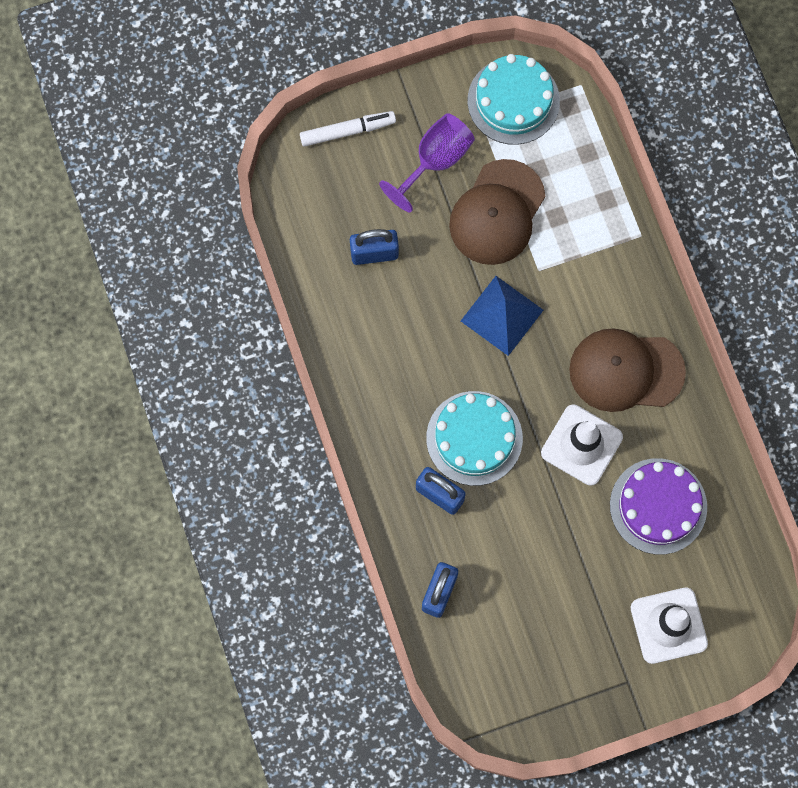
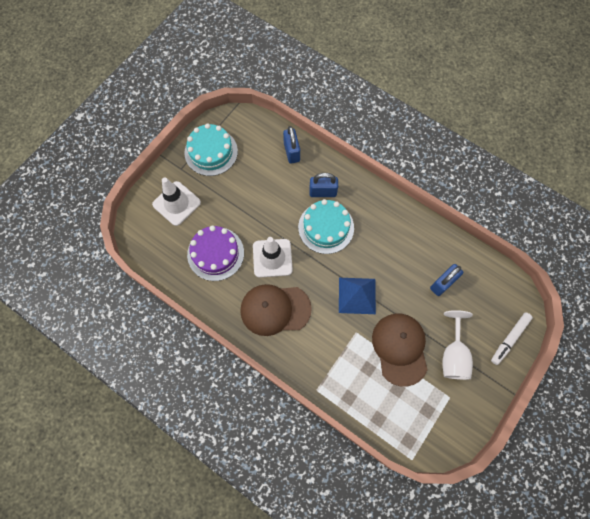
camera: 145 degrees right, 5 degrees down
purple goblet [379,113,475,212] -> white goblet [443,310,473,380]
turquoise cake [468,54,560,145] -> turquoise cake moved to [184,123,238,176]
brown cap [569,328,686,412] -> brown cap turned 150 degrees counterclockwise [240,284,312,336]

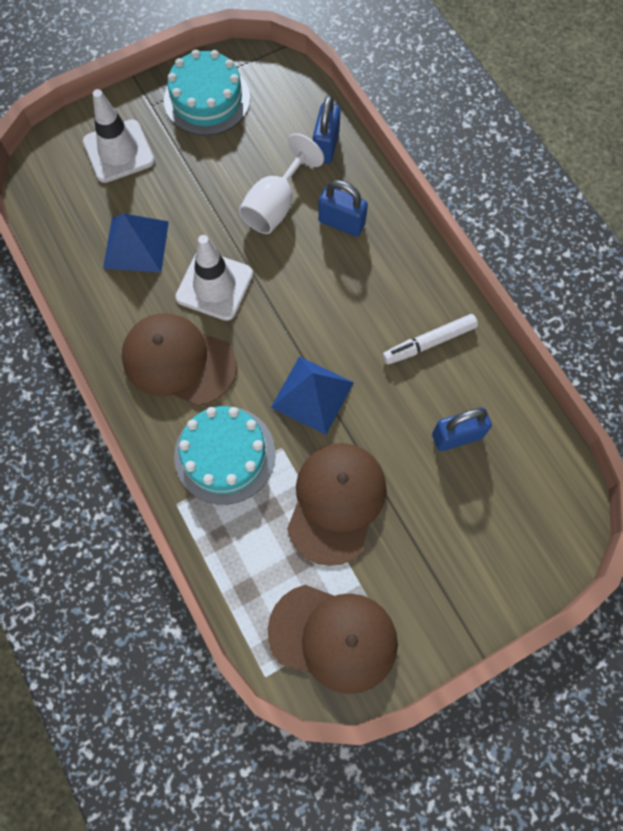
camera: 25 degrees right, 0 degrees up
purple cake [187,226,244,281] -> blue pyramid [103,213,169,272]
turquoise cake [298,199,354,254] -> turquoise cake moved to [174,406,276,505]
white goblet [443,310,473,380] -> white goblet moved to [239,133,324,234]
white marker [491,312,533,365] -> white marker moved to [382,314,478,365]
none -> brown cap [268,585,398,694]

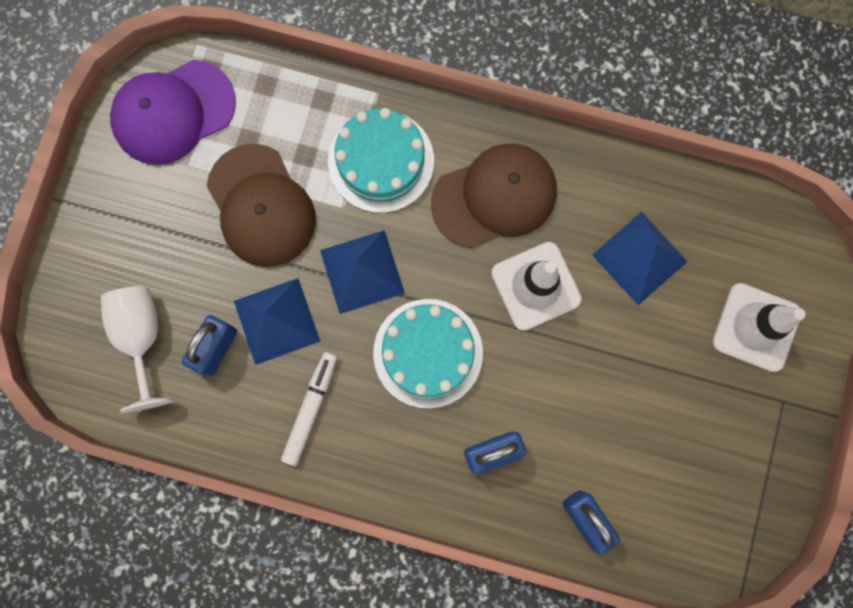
camera: 135 degrees right, 10 degrees up
turquoise cake [164,50,250,136] -> turquoise cake moved to [373,299,483,408]
white goblet [239,133,324,234] -> white goblet moved to [101,286,174,413]
brown cap [268,585,398,694] -> purple cap [110,60,236,165]
none -> blue pyramid [234,278,320,365]

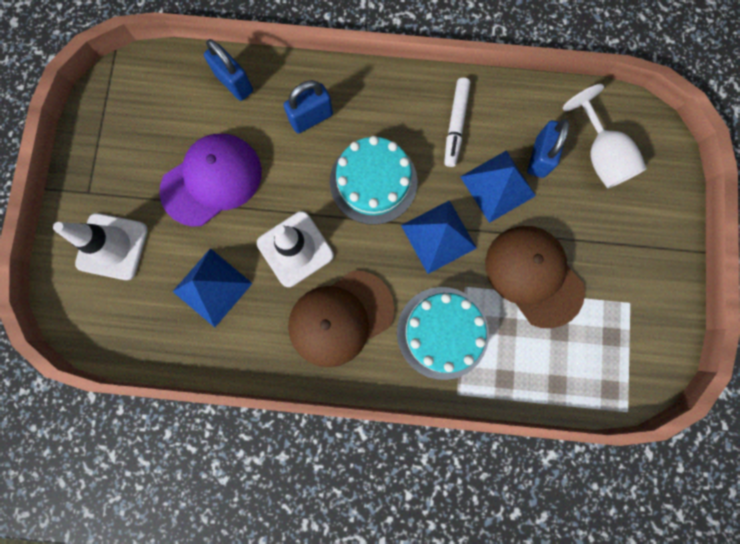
camera: 170 degrees right, 0 degrees up
purple cap [110,60,236,165] -> purple cap moved to [159,134,262,226]

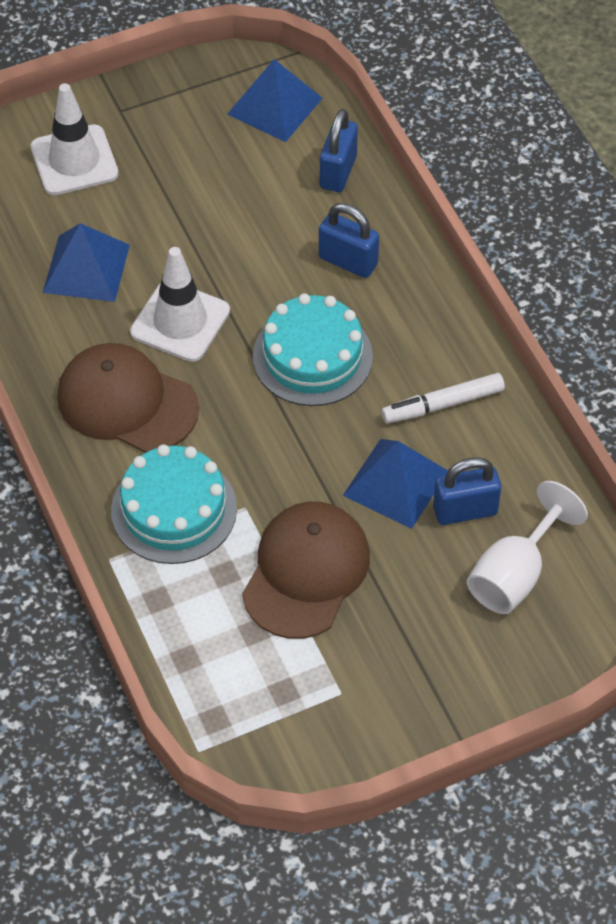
camera: 60 degrees right, 25 degrees down
purple cap [159,134,262,226] -> none
blue pyramid [401,200,477,274] -> blue pyramid moved to [227,59,322,142]

